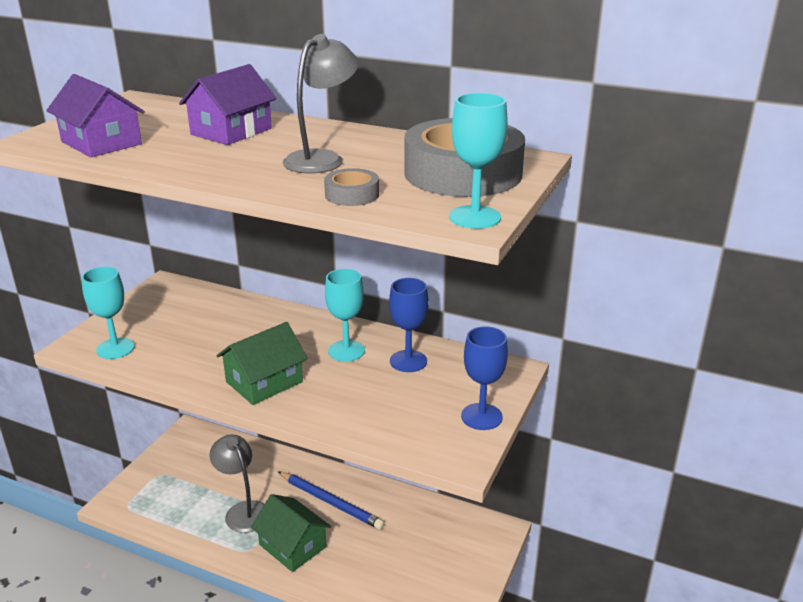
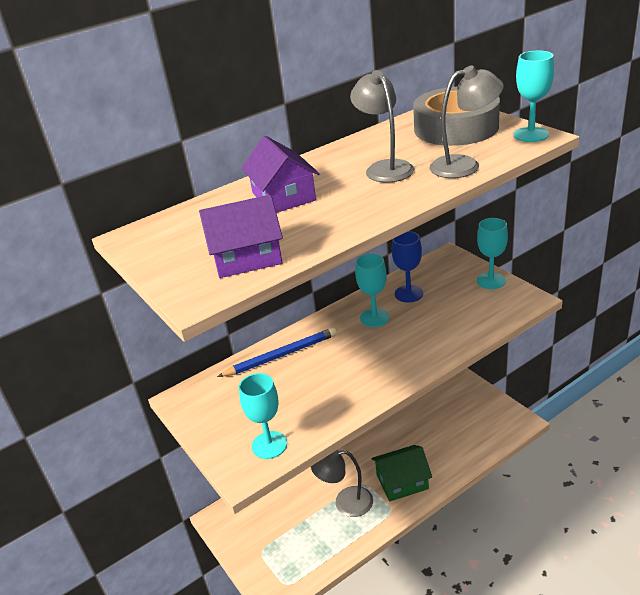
camera: 55 degrees left, 5 degrees up
green house [217,322,307,405] -> none
blue pencil [277,471,385,530] -> blue pencil moved to [217,327,337,377]
grey tape [324,168,379,206] -> grey lamp [430,65,504,178]
blue goblet [461,326,508,430] -> turquoise goblet [477,218,508,289]

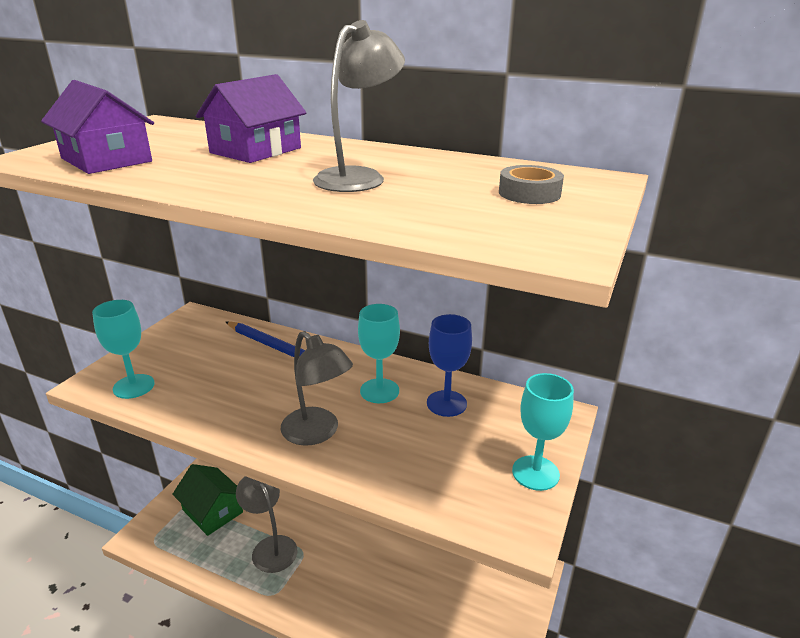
camera: 55 degrees right, 5 degrees down
green house [371,445,432,502] -> green house moved to [172,464,243,536]
grey tape [413,87,500,146] -> grey tape [499,165,564,204], size x0.43
grey lamp [430,65,504,178] -> grey lamp moved to [281,331,353,446]
turquoise goblet [514,51,554,142] -> none

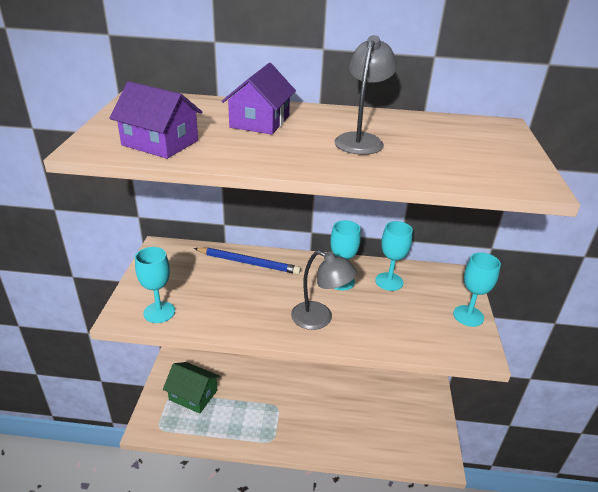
camera: 20 degrees left, 5 degrees up
grey lamp [236,476,298,573] -> none
blue goblet [427,314,472,417] -> turquoise goblet [375,221,413,291]
grey tape [499,165,564,204] -> none

